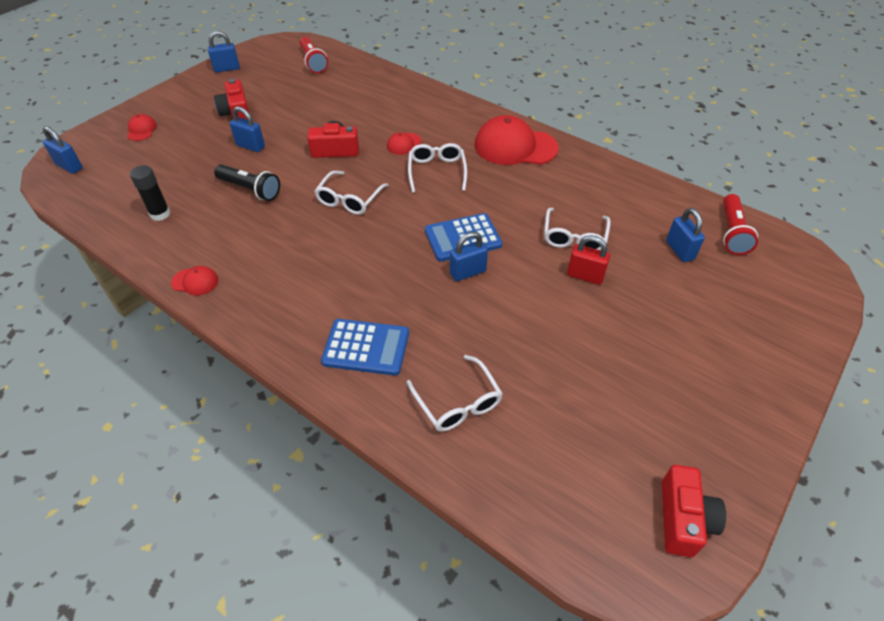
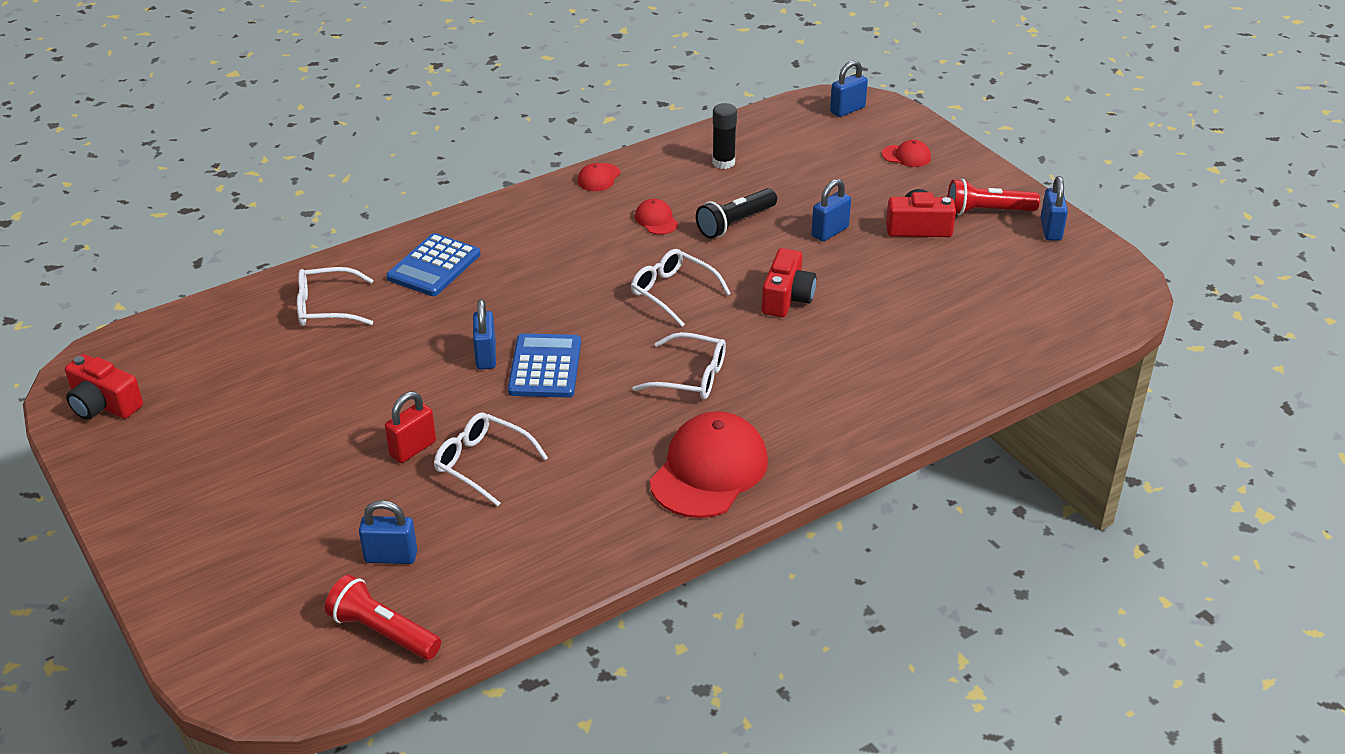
camera: 110 degrees right, 10 degrees down
red flashlight [299,37,328,73] -> red flashlight moved to [948,179,1040,215]
red cap [387,132,421,155] -> red cap moved to [635,199,678,235]

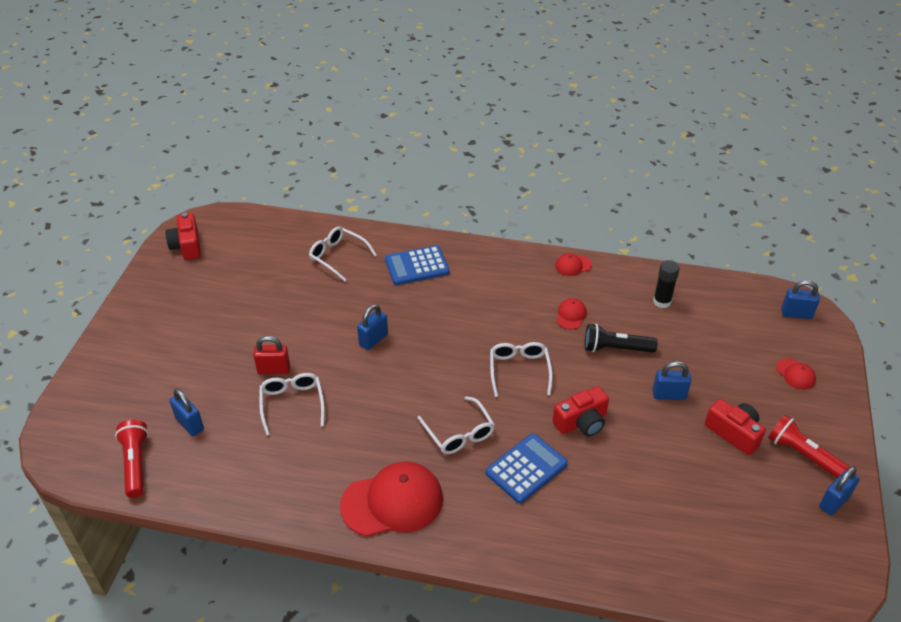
camera: 45 degrees right, 5 degrees up
blue calculator [508,333,581,398] -> blue calculator moved to [485,433,568,504]

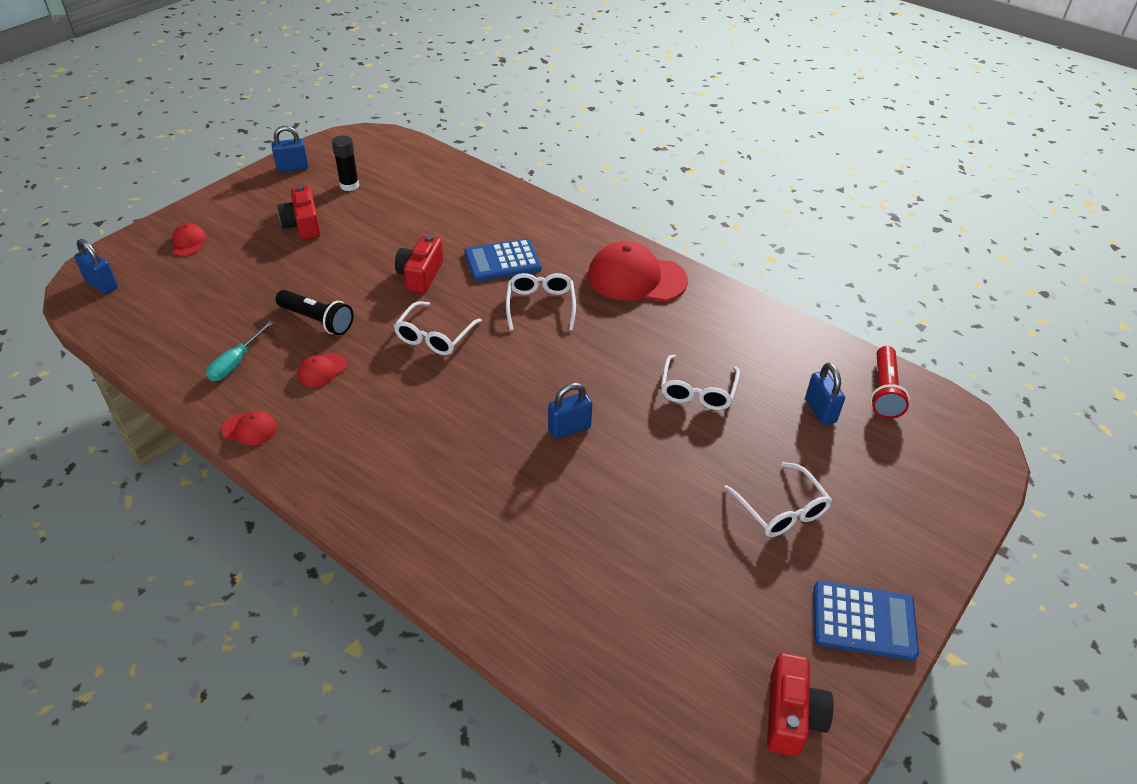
camera: 155 degrees left, 0 degrees up
red padlock [253,336,290,374] -> none
white glasses [309,226,376,281] -> white glasses moved to [724,462,832,537]
blue calculator [385,245,450,285] -> blue calculator moved to [814,581,919,661]
red camera [553,386,609,437] -> red camera turned 75 degrees counterclockwise [395,235,443,293]
blue padlock [652,361,691,400] -> none
black glue stick [653,260,680,308] -> black glue stick moved to [332,135,359,191]
red flashlight [768,415,849,478] -> none
none -> turquoise screwdriver [206,321,274,381]

